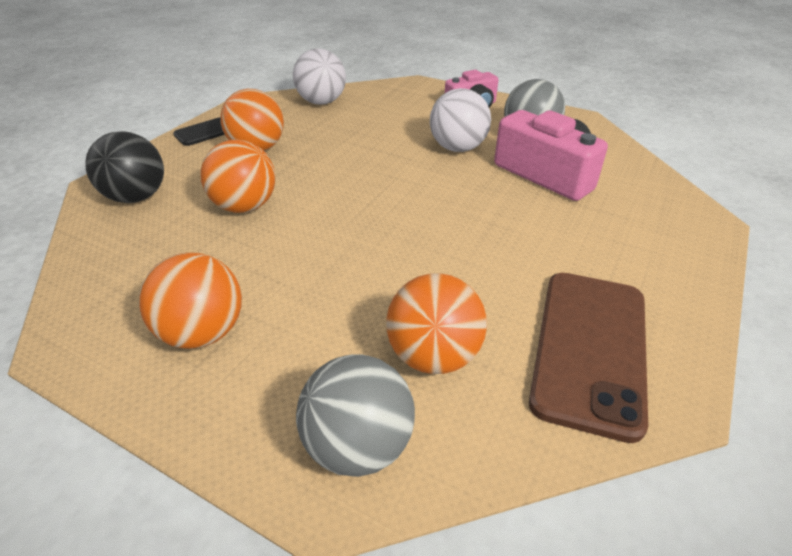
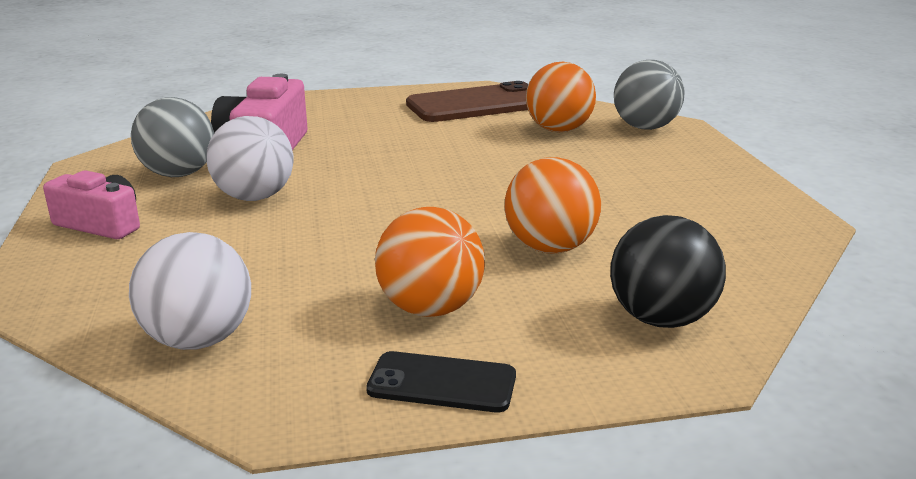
camera: 130 degrees left, 15 degrees down
orange ball [139,252,242,349] -> none

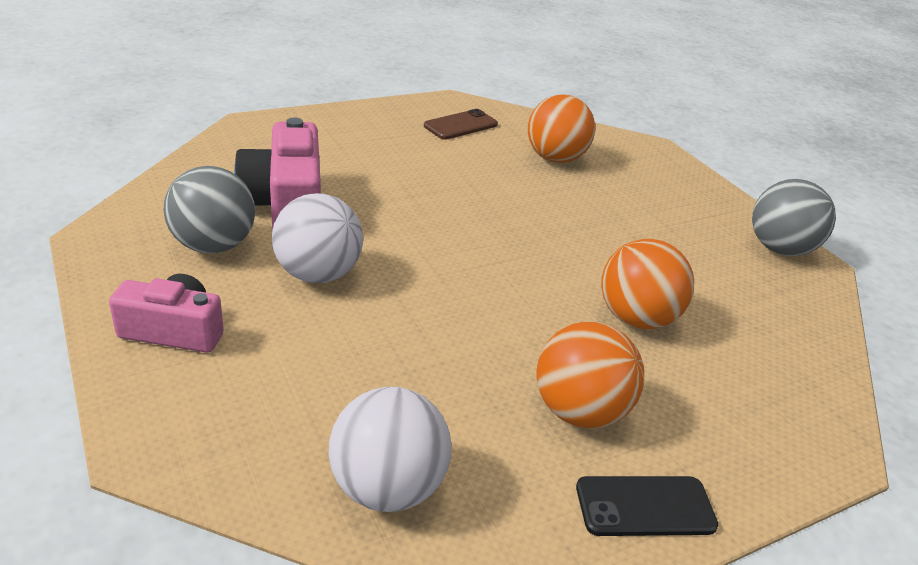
camera: 20 degrees left, 10 degrees up
brown phone [406,81,528,122] -> brown phone [424,109,498,140], size x0.54
black ball [610,215,726,328] -> none
grey ball [614,60,685,130] -> grey ball moved to [752,179,836,256]

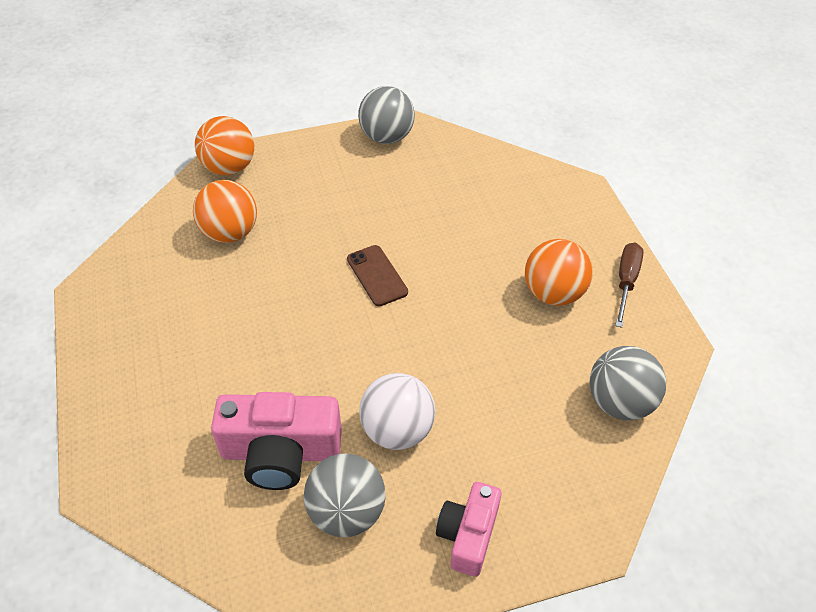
camera: 75 degrees left, 15 degrees up
white ball [328,387,451,512] -> grey ball [590,346,666,420]
brown phone [424,109,498,140] -> brown phone moved to [347,245,408,306]
black phone [576,476,718,536] -> brown screwdriver [615,243,644,328]
orange ball [601,239,694,329] -> orange ball moved to [195,116,254,175]

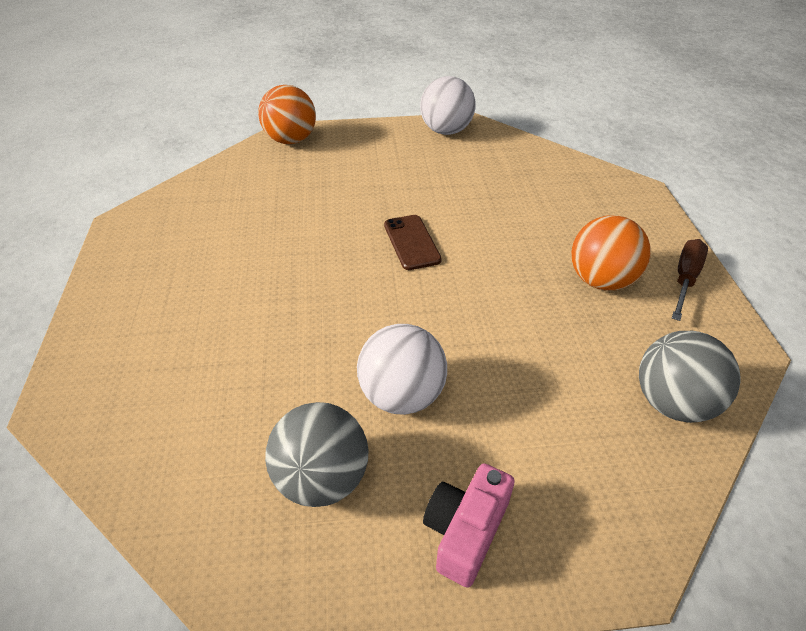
camera: 10 degrees right, 5 degrees down
orange ball [193,180,257,243] -> none
pink camera [211,392,342,490] -> none
grey ball [358,86,415,144] -> white ball [420,76,476,135]

